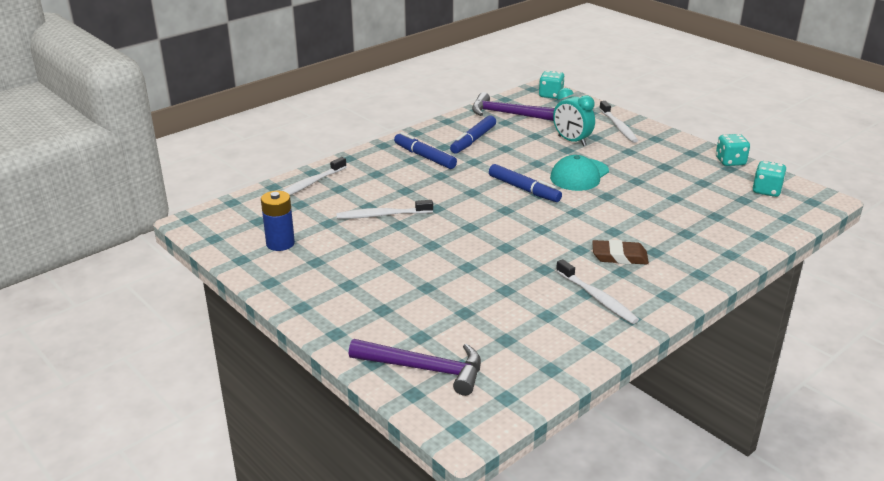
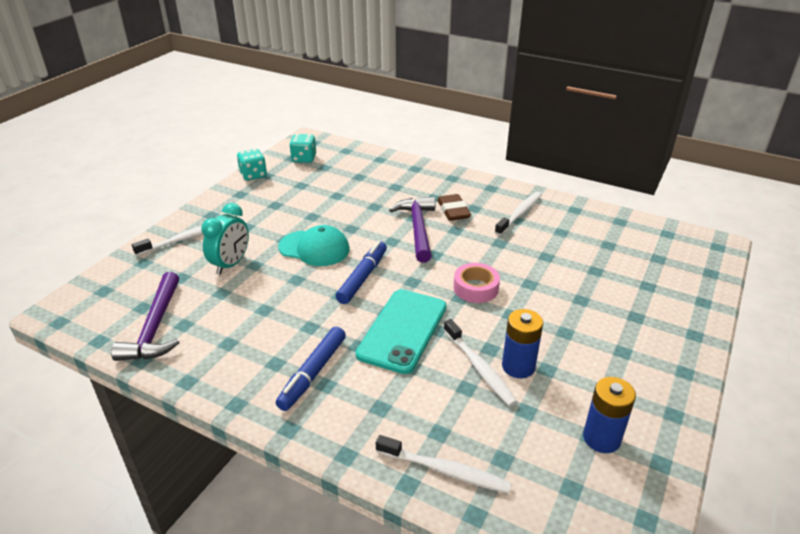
camera: 110 degrees left, 5 degrees up
purple hammer [349,339,481,396] -> purple hammer moved to [389,197,435,263]
blue marker [450,115,496,154] -> none
turquoise dice [539,71,565,99] -> none
none -> turquoise phone [356,289,447,374]
none -> pink tape [453,263,500,303]
none -> blue battery [502,309,543,378]

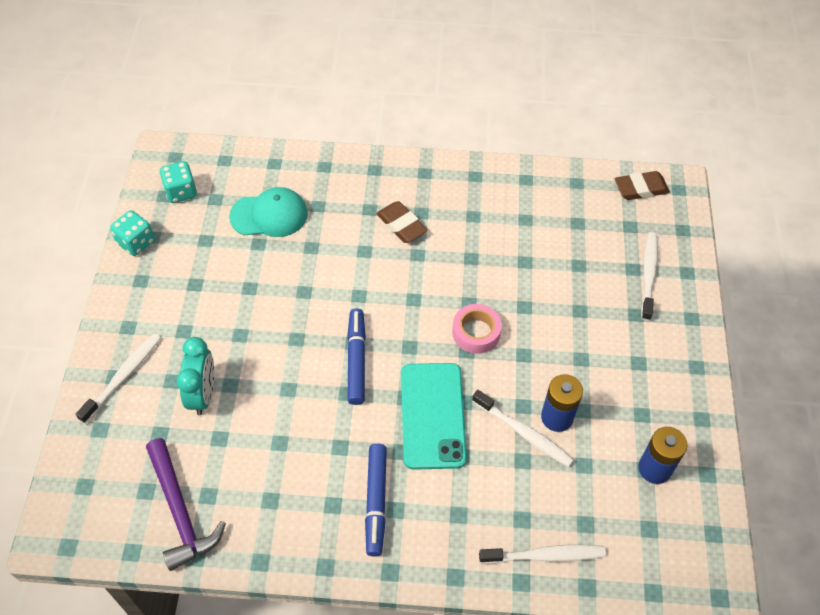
camera: 25 degrees left, 20 degrees up
turquoise cap [278,225,350,266] -> turquoise cap moved to [229,187,308,237]
purple hammer [389,197,435,263] -> none
white toothbrush [495,192,542,236] -> white toothbrush moved to [641,232,658,321]
none -> brown eraser [614,171,670,200]

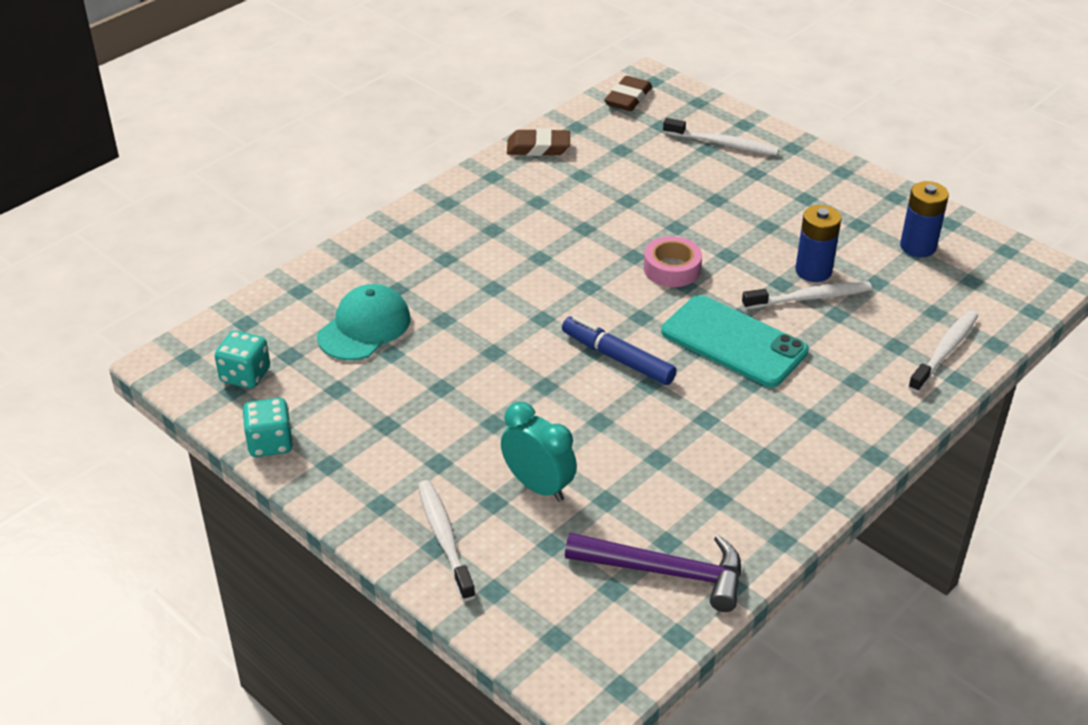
camera: 50 degrees left, 15 degrees down
blue marker [365,444,387,557] -> none
brown eraser [376,201,428,243] -> brown eraser moved to [507,128,570,156]
white toothbrush [641,232,658,321] -> white toothbrush turned 150 degrees clockwise [663,118,779,156]

